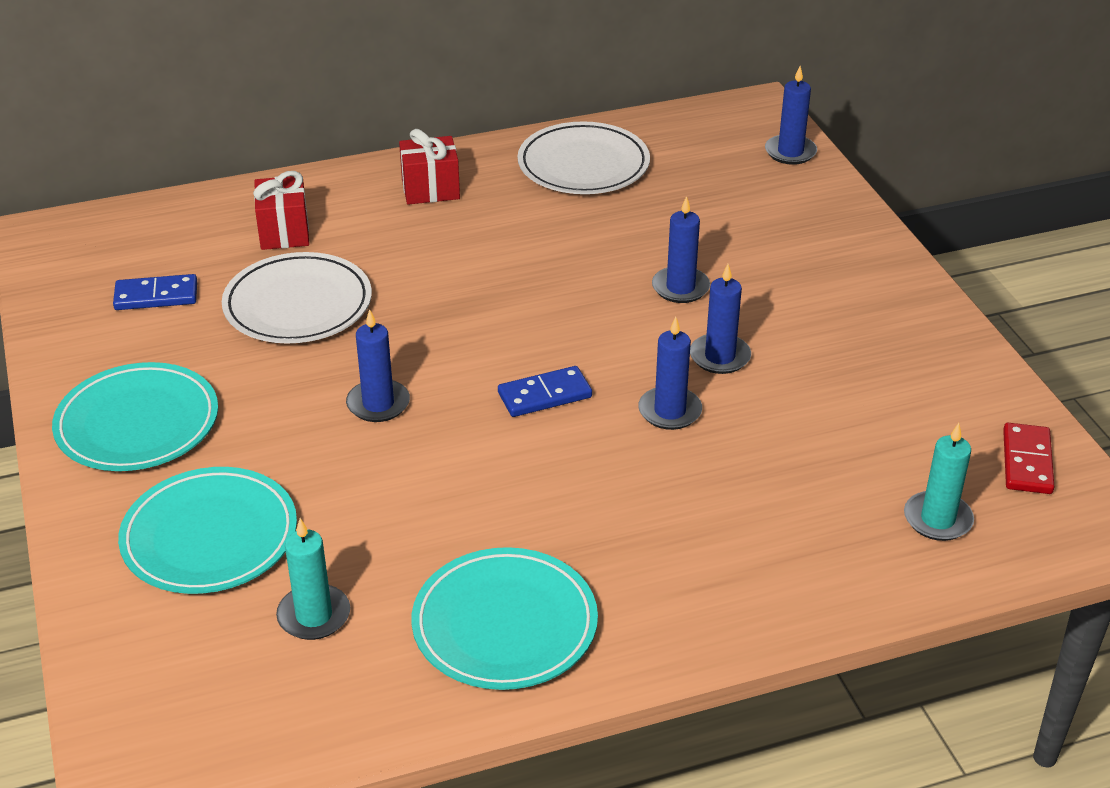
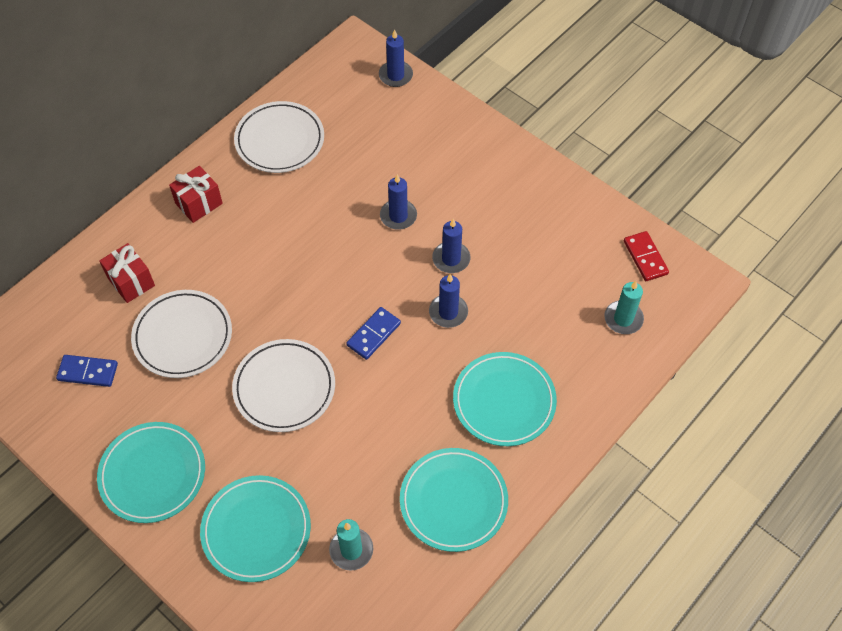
camera: 30 degrees left, 20 degrees up
blue domino [113,274,197,310] -> blue domino turned 45 degrees clockwise [56,355,118,387]
blue candle [346,309,410,422] -> white plate [232,339,335,432]
none -> turquoise plate [453,352,557,446]

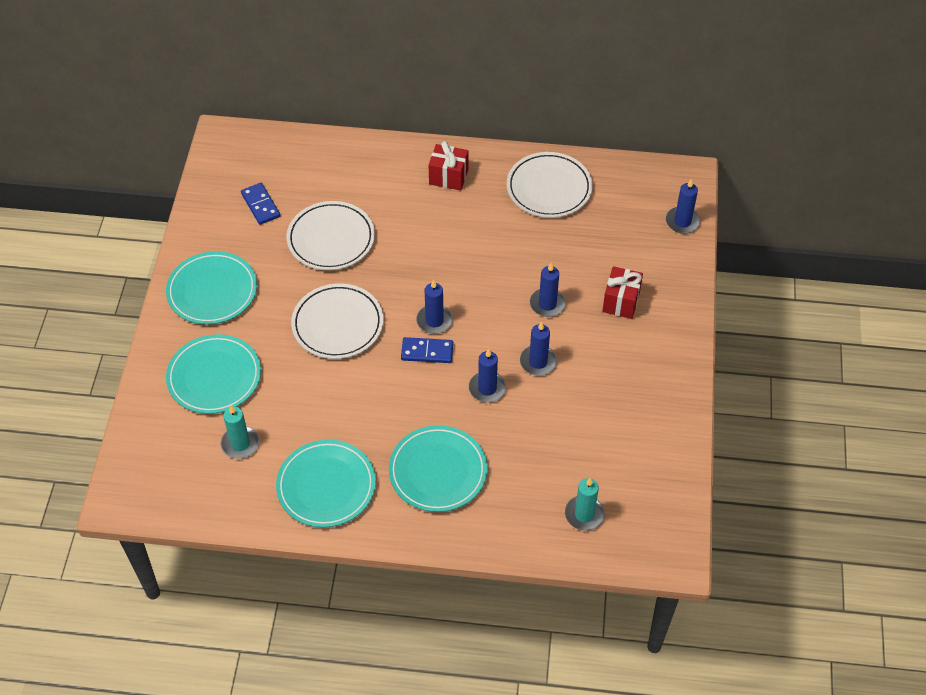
camera: 55 degrees right, 5 degrees down
red gift [99,243,155,303] -> red gift moved to [602,266,643,319]
red domino [624,231,669,281] -> none
none -> blue candle [416,280,453,334]

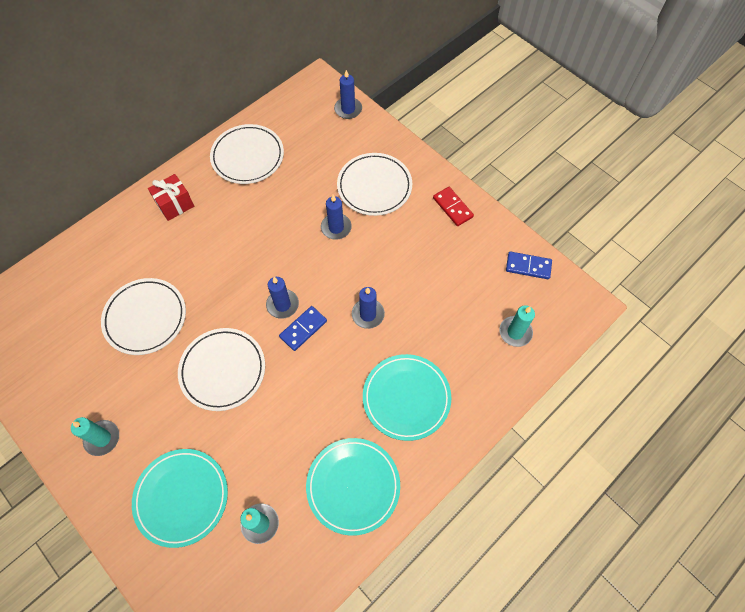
camera: 50 degrees left, 10 degrees up
turquoise plate [166,251,257,325] -> turquoise candle [71,417,119,456]
blue domino [241,183,280,225] -> blue domino moved to [506,251,552,279]
blue candle [520,321,557,376] -> none
red gift [602,266,643,319] -> white plate [337,153,412,216]
none -> red domino [433,187,474,226]

